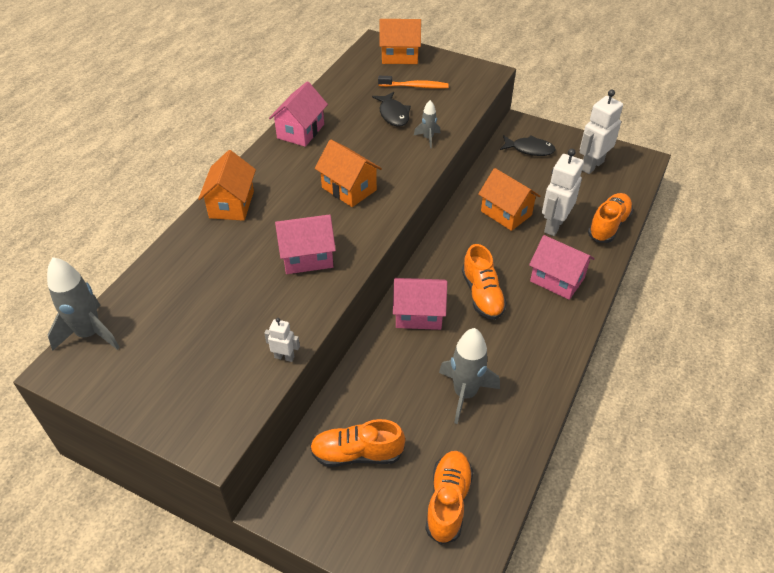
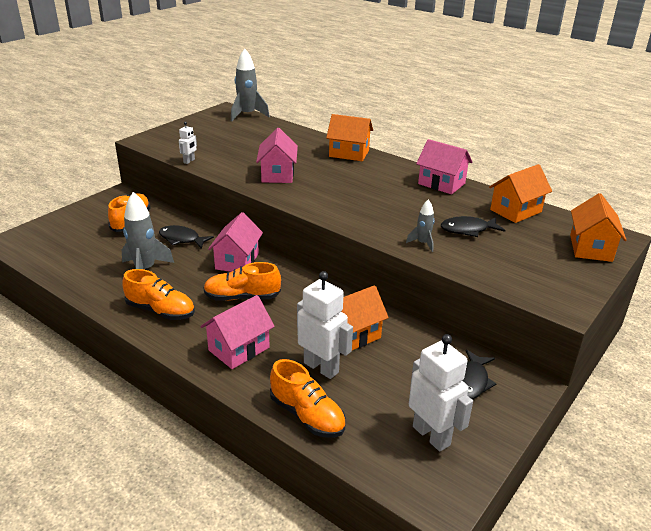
camera: 100 degrees right, 15 degrees down
orange house [315,139,382,207] -> orange house moved to [489,164,552,223]
orange toothbrush [378,76,449,89] -> none
orange shoe [425,451,473,545] -> orange shoe moved to [123,269,195,320]
none -> black fish [159,225,214,248]

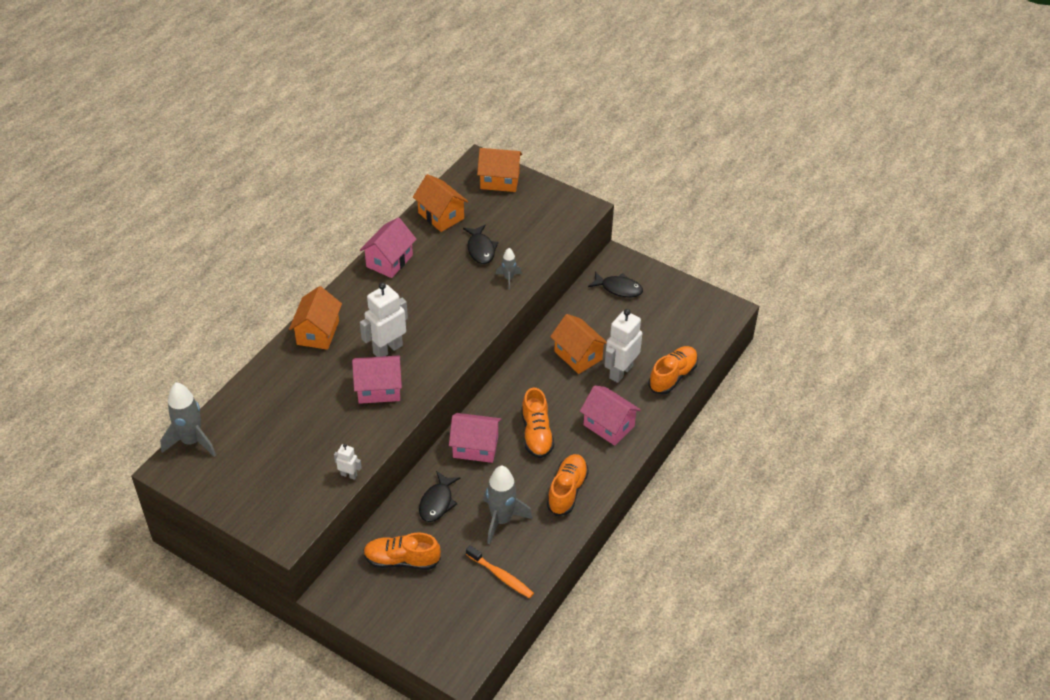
camera: 95 degrees left, 15 degrees up
white robot [409,334,473,452] -> white robot moved to [360,282,408,357]
none -> orange toothbrush [466,545,534,598]

